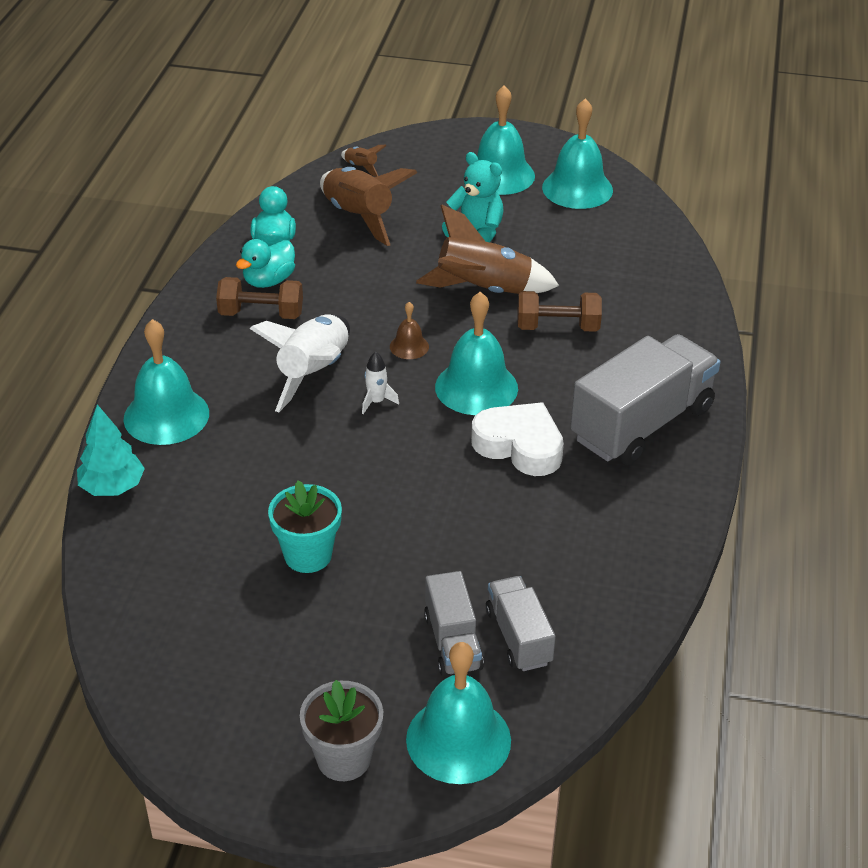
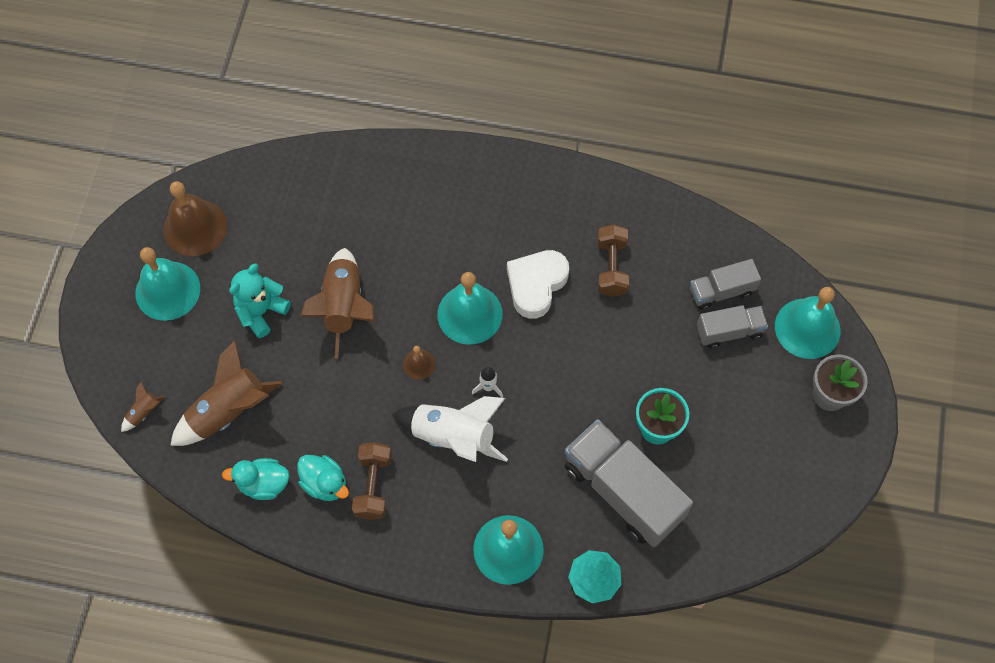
camera: 90 degrees left, 25 degrees up
brown dumbbell [517,291,602,332] -> brown dumbbell moved to [597,224,629,297]
turquoise bell [542,98,613,209] -> brown bell [163,181,227,256]
grey truck [570,334,720,465] -> grey truck moved to [565,419,693,547]

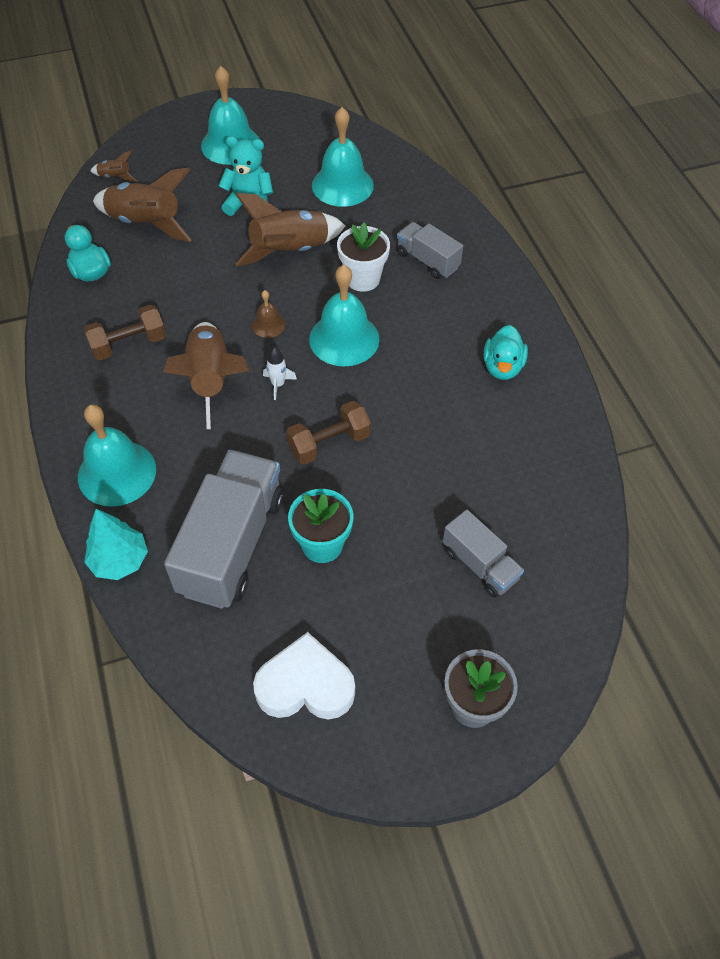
camera: 60 degrees right, 10 degrees down
brown bell [163,181,227,256] -> none
turquoise duck [297,455,349,501] -> turquoise duck moved to [484,325,528,380]
white rocket [392,396,508,462] -> brown rocket [163,322,249,429]
white heart [507,250,569,319] -> white heart moved to [253,632,355,719]
brown dumbbell [597,224,629,297] -> brown dumbbell moved to [286,401,371,465]
grey truck [690,259,761,310] -> grey truck moved to [397,222,463,279]
turquoise bell [775,287,840,359] -> turquoise bell moved to [312,107,374,207]
none -> white flower pot [337,222,390,292]

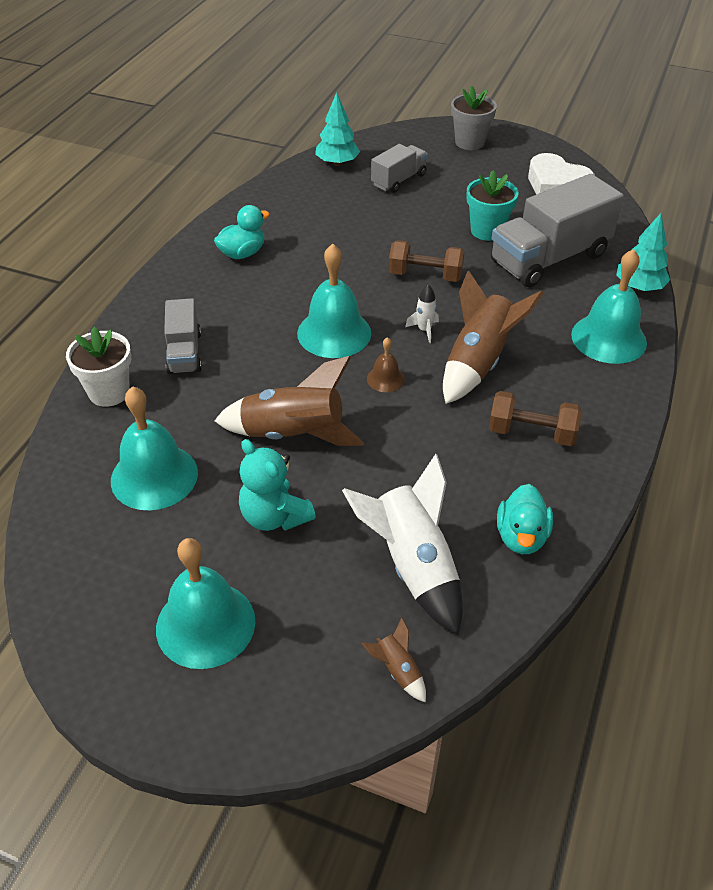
camera: 140 degrees left, 10 degrees down
brown rocket [93,168,191,242] -> white rocket [342,454,463,635]
white flower pot [337,222,390,292] -> white flower pot moved to [66,327,131,407]
grey truck [443,510,524,598] -> grey truck turned 45 degrees clockwise [371,144,428,193]
none -> turquoise tree [315,92,360,166]

